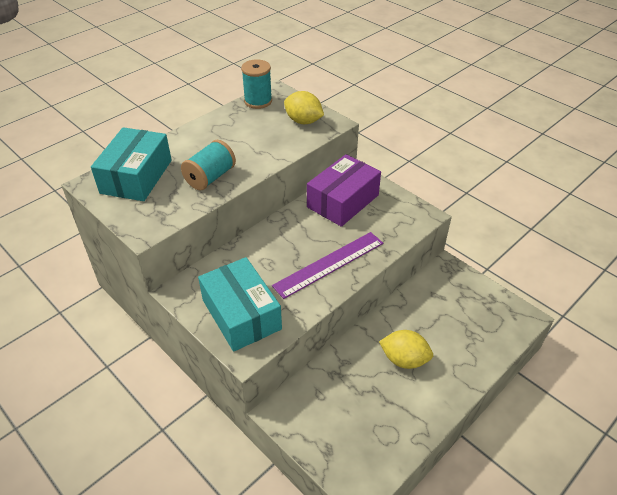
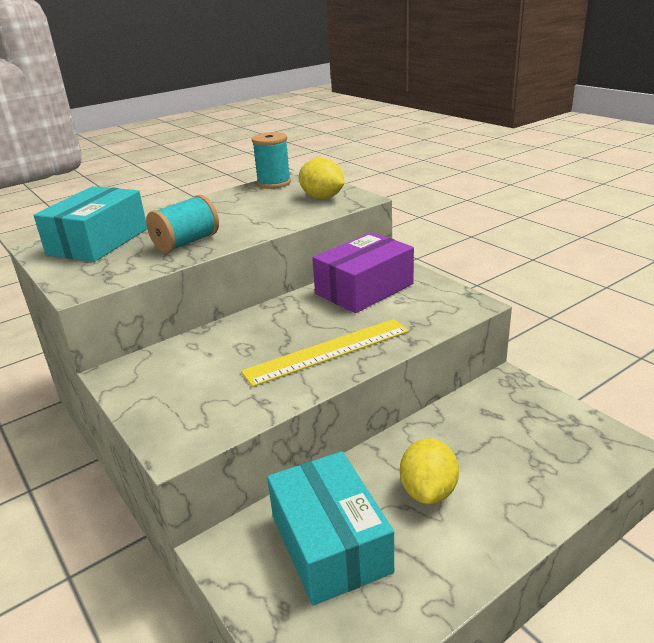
camera: 10 degrees right, 15 degrees down
turquoise box [198,257,282,352] -> turquoise box moved to [267,451,394,605]
purple ruler [272,232,383,299] -> yellow ruler [241,319,409,387]
yellow lemon [379,330,433,369] -> yellow lemon turned 75 degrees clockwise [400,438,459,504]

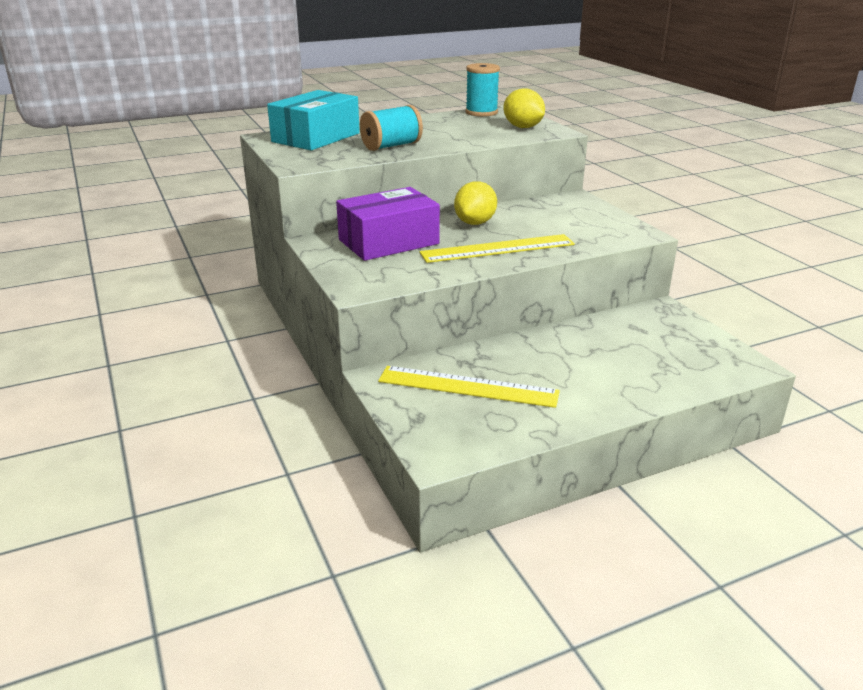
camera: 10 degrees right, 0 degrees up
turquoise box [267,451,394,605] -> yellow ruler [378,366,560,408]
purple box [312,232,414,313] -> purple box moved to [336,187,440,261]
yellow lemon [400,438,459,504] -> yellow lemon moved to [454,181,497,225]

